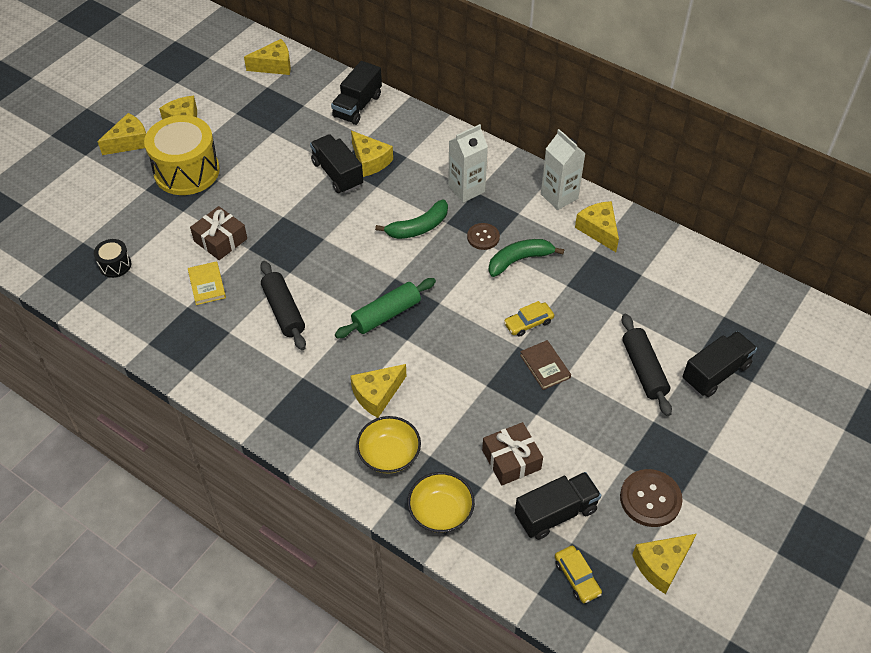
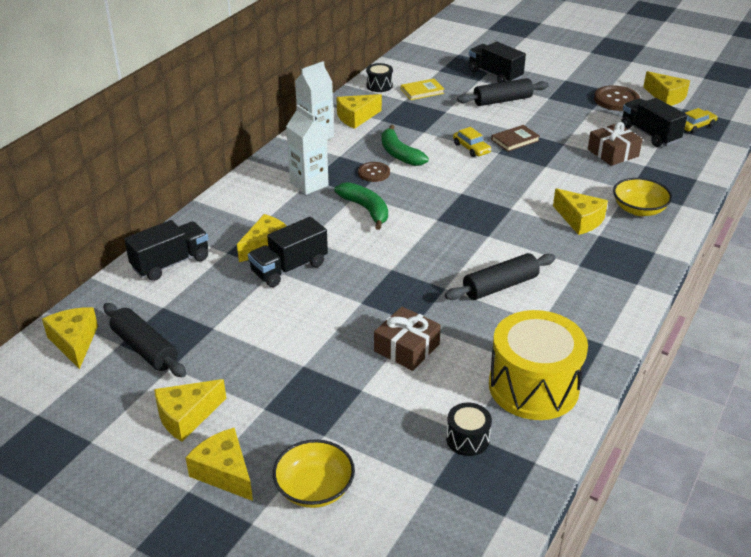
camera: 95 degrees left, 15 degrees down
yellow drum [144,115,220,195] -> yellow drum moved to [489,310,588,420]
yellow book [188,261,226,305] -> yellow book moved to [401,79,444,100]
black truck [331,61,382,125] -> black truck turned 60 degrees counterclockwise [124,220,208,281]
green rolling pin [335,278,436,338] -> none
yellow bowl [408,472,475,533] -> yellow bowl moved to [273,439,355,508]
none -> black rolling pin [103,303,186,377]
none -> black drum [366,63,393,92]

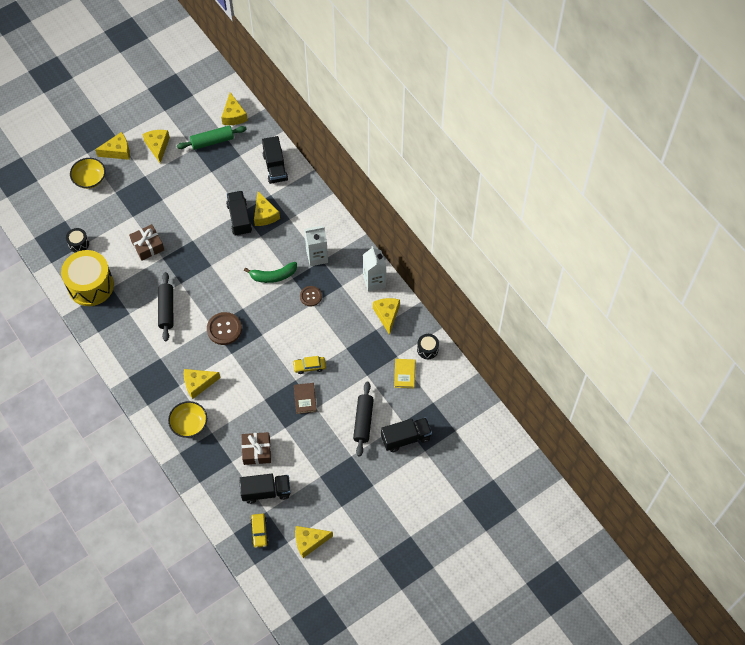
camera: 115 degrees right, 25 degrees up
yellow cheese [42,307,98,369] -> yellow cheese turned 75 degrees clockwise [221,92,248,125]
black rolling pin [103,303,186,377] -> green rolling pin [177,126,247,150]
green banana [382,125,429,166] -> none
brown button [594,85,640,111] -> brown button moved to [207,312,242,345]

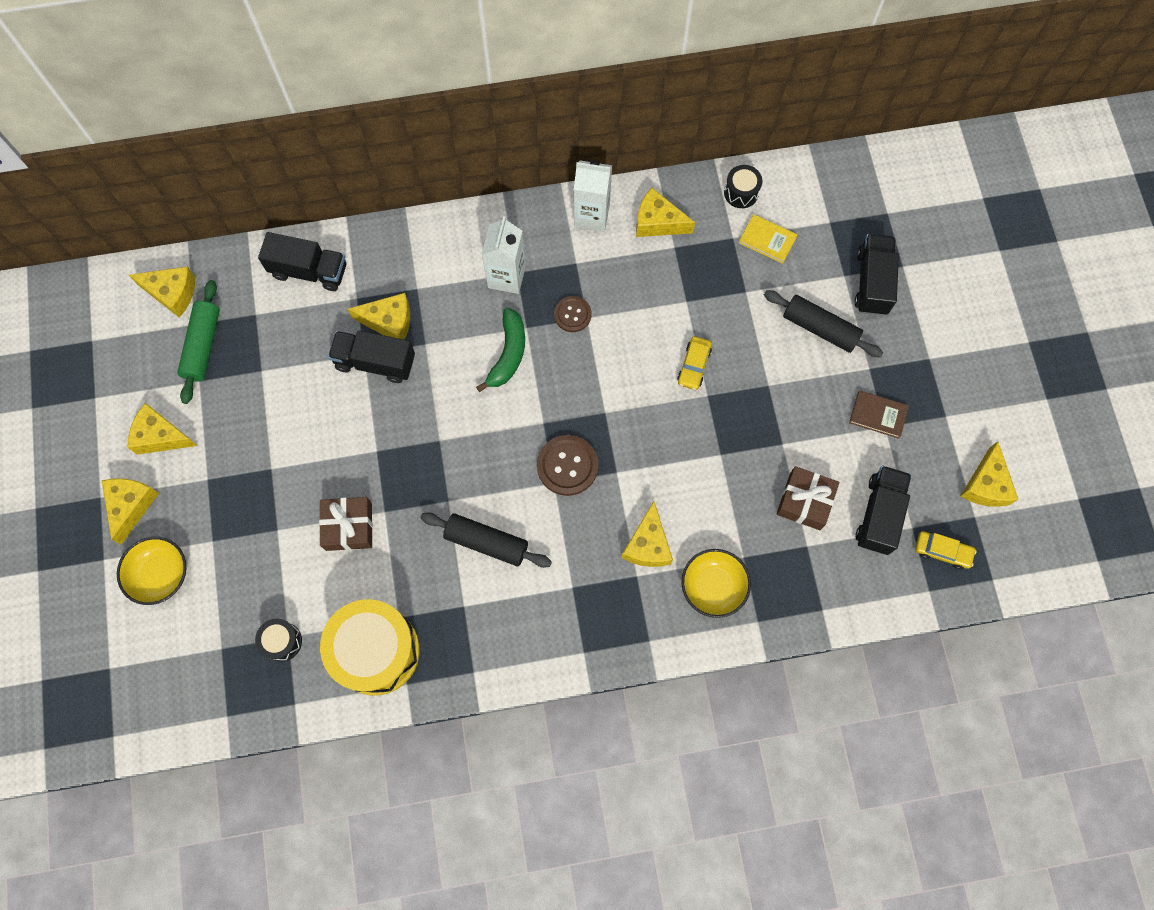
camera: 65 degrees left, 10 degrees up
brown book [294,383,317,414] -> brown book moved to [849,390,909,439]

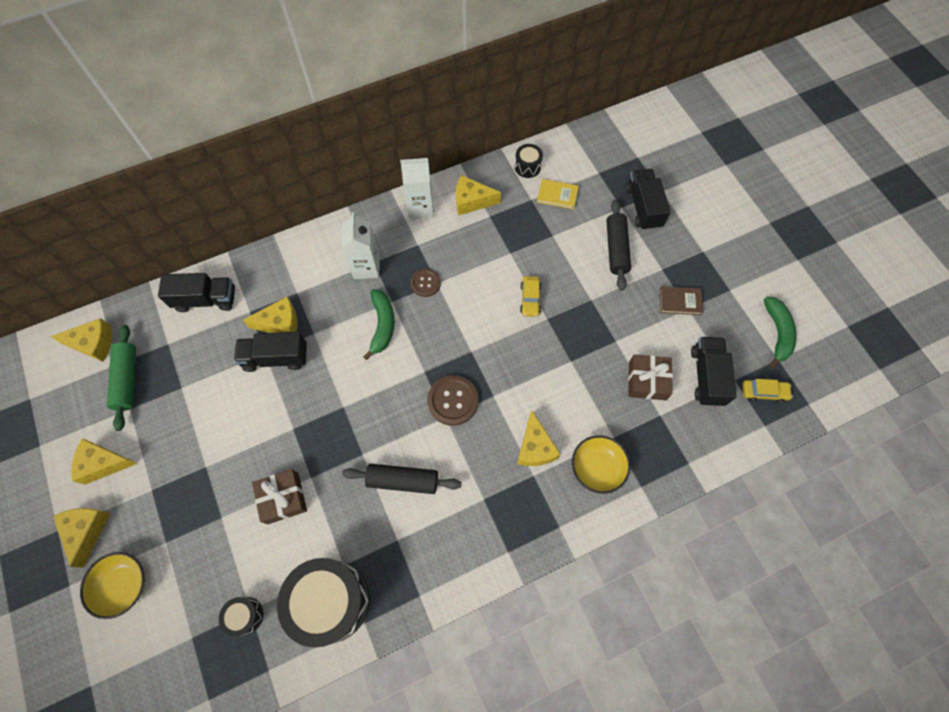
camera: 15 degrees left, 5 degrees down
yellow drum [320,599,420,696] -> black drum [277,558,370,648]
black rolling pin [764,290,883,358] -> black rolling pin turned 75 degrees clockwise [606,199,631,291]
yellow cheese [960,441,1018,507] -> green banana [764,297,797,368]

